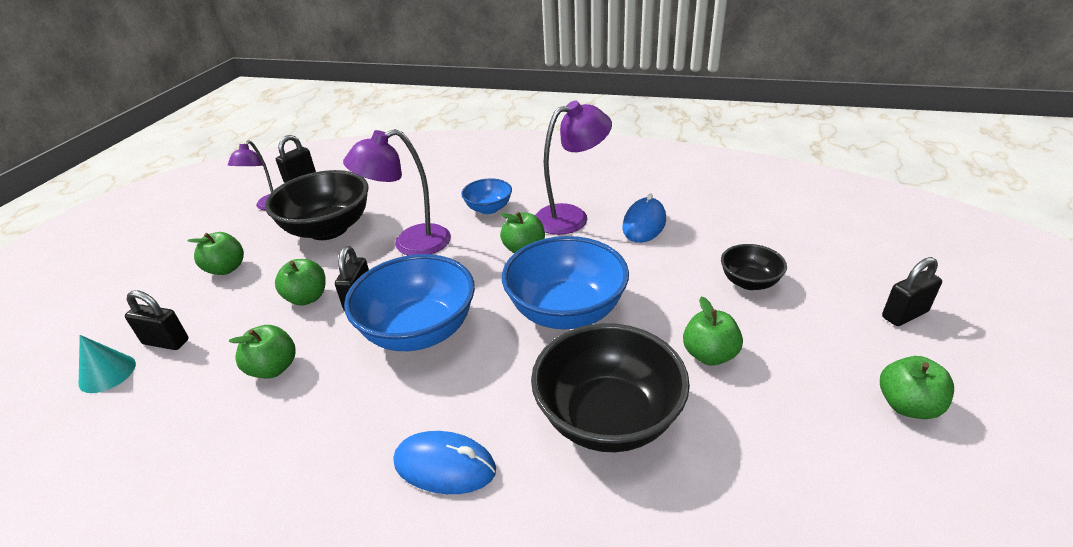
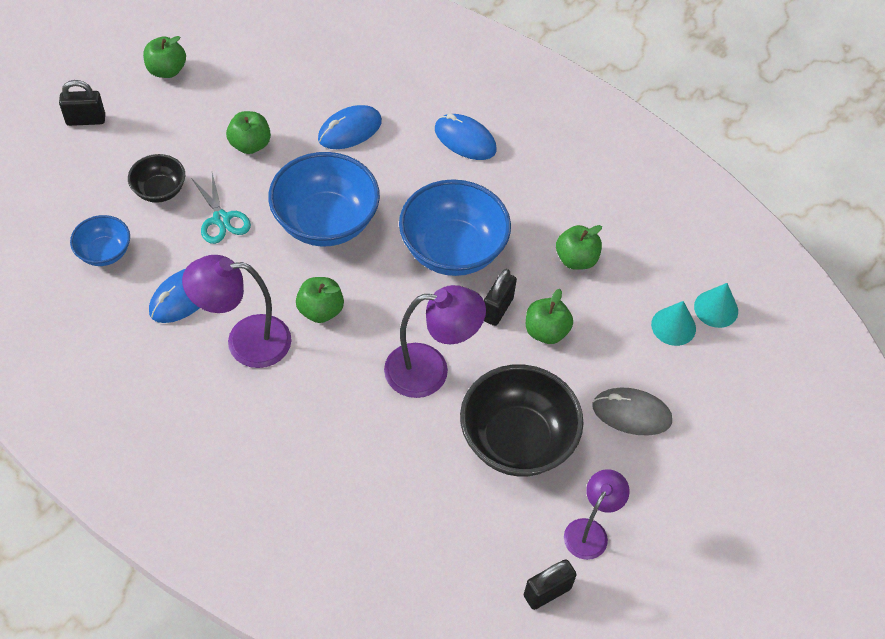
camera: 165 degrees left, 20 degrees up
black padlock [125,290,189,350] -> turquoise cone [651,301,696,346]
green apple [187,232,244,275] -> grey mouse [592,388,672,435]
blue bowl [461,178,512,214] -> blue bowl moved to [70,215,130,266]
black bowl [531,323,690,452] -> blue mouse [318,105,382,149]
none -> turquoise scissors [191,173,251,244]

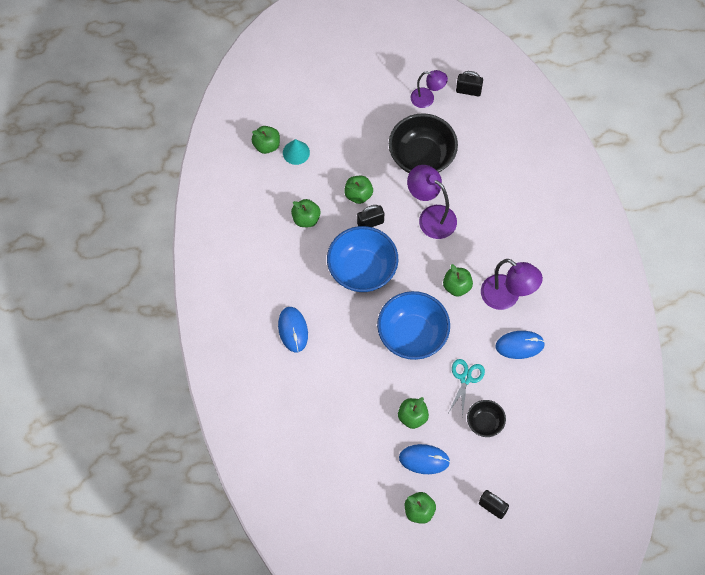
camera: 135 degrees left, 10 degrees up
blue bowl [70,215,130,266] -> none
blue mouse [318,105,382,149] -> blue mouse moved to [399,444,450,474]
purple lamp [564,469,630,560] -> purple lamp turned 150 degrees counterclockwise [411,70,448,108]
grey mouse [592,388,672,435] -> none
turquoise cone [694,283,738,328] -> green apple [252,126,280,154]

